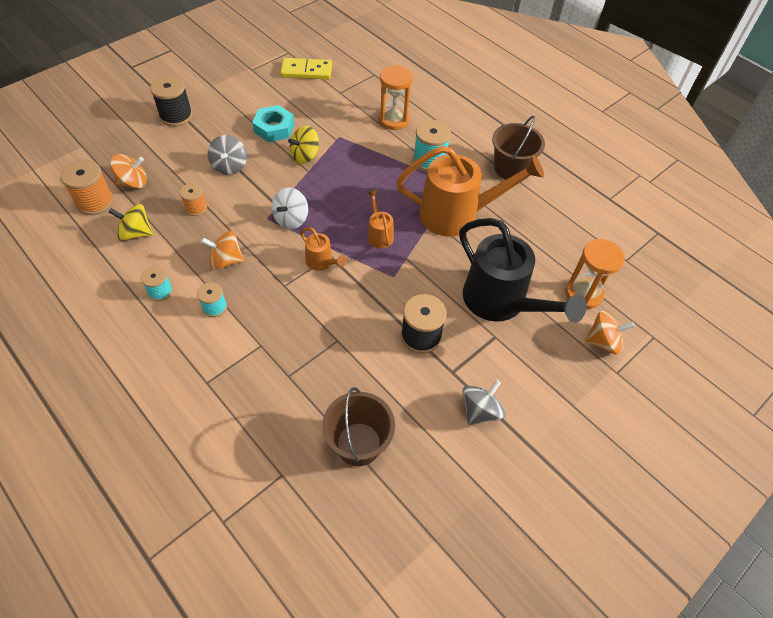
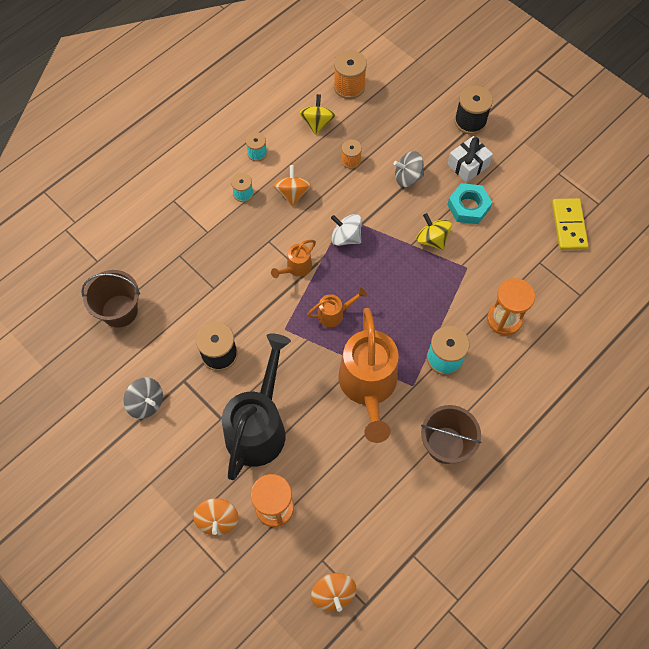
camera: 90 degrees right, 10 degrees up
orange spinning top [110,154,147,188] -> orange spinning top moved to [311,573,356,612]
black watering can [460,218,587,323] -> black watering can turned 150 degrees clockwise [222,334,291,480]
none -> white gift [447,136,493,183]

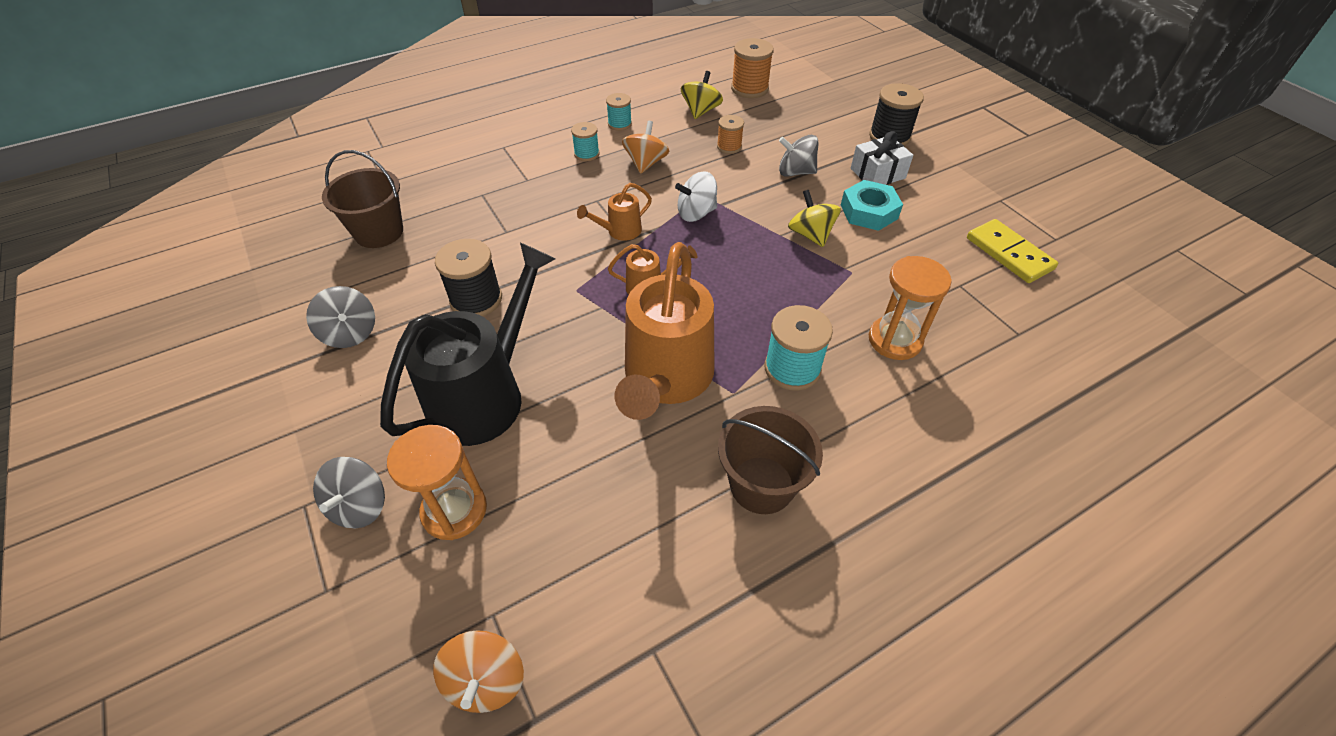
camera: 15 degrees right, 15 degrees down
orange spinning top [193,498,238,536] -> grey spinning top [313,457,385,529]
white spinning top [331,214,362,246] -> white spinning top turned 60 degrees counterclockwise [675,171,717,222]
yellow domino [552,198,589,250] -> yellow domino turned 45 degrees counterclockwise [967,219,1058,283]

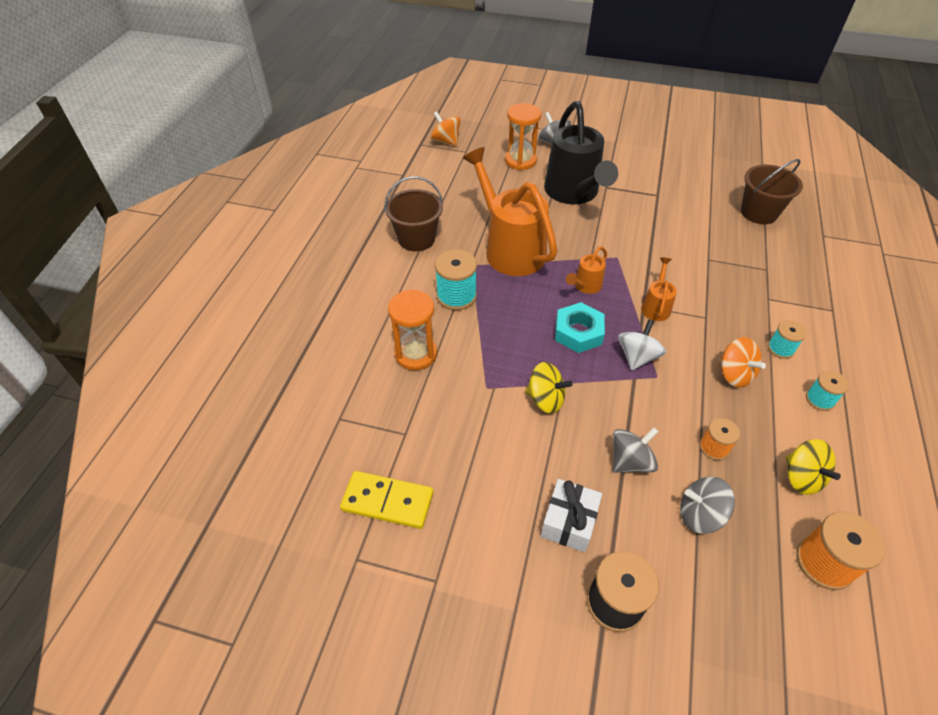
camera: 135 degrees right, 0 degrees up
grey spinning top [306,286,375,348] -> grey spinning top moved to [680,477,735,534]
black spool [435,239,502,316] -> none
turquoise nut [841,180,903,231] -> turquoise nut moved to [555,302,605,353]

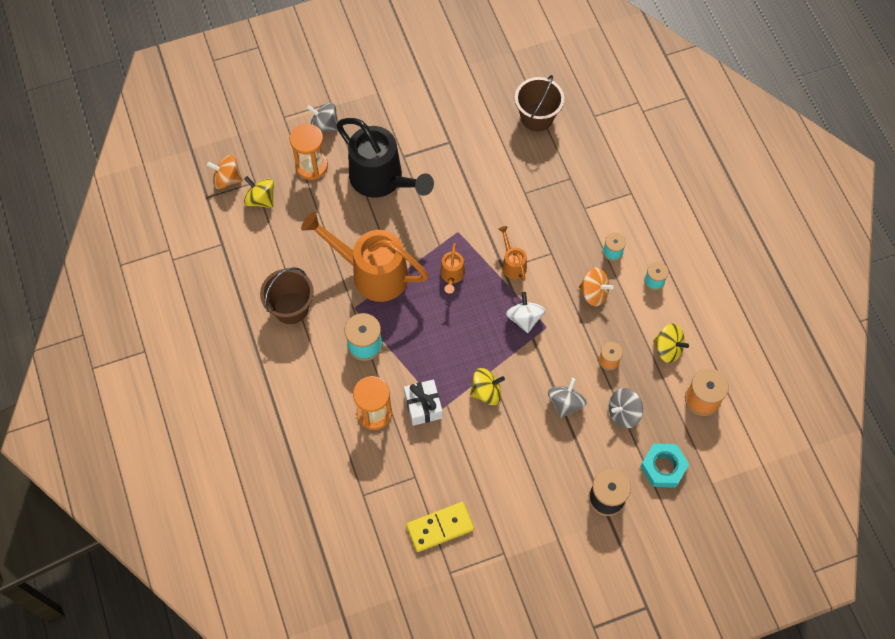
camera: 35 degrees left, 15 degrees up
white gift [541,479,602,552] -> white gift moved to [404,380,443,426]
turquoise nut [555,302,605,353] -> turquoise nut moved to [640,444,689,488]
none -> yellow spinning top [244,176,274,208]

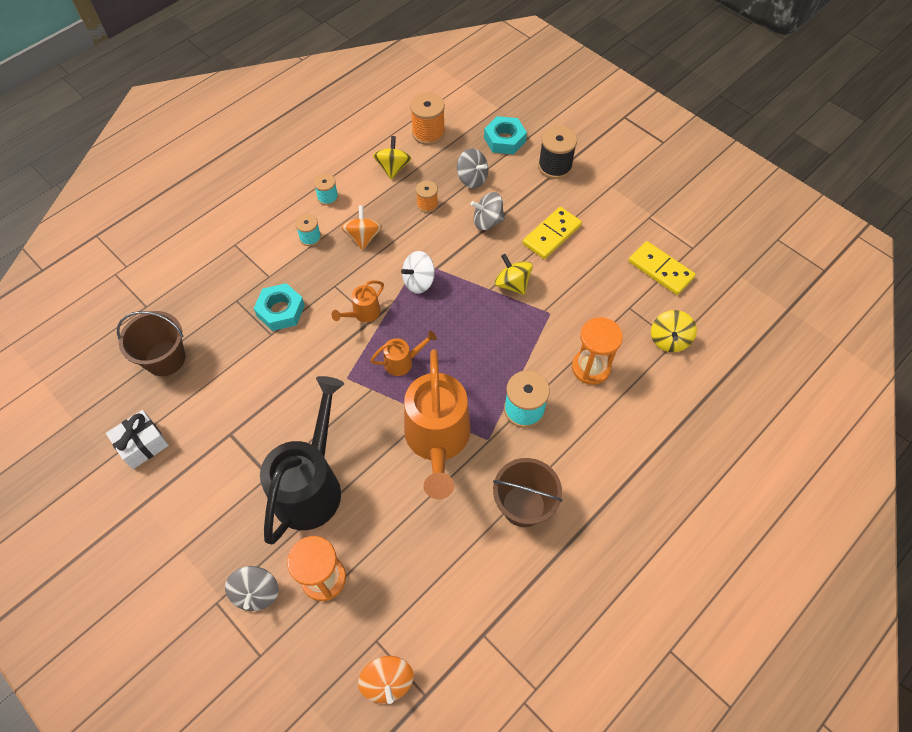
camera: 115 degrees left, 5 degrees down
yellow spinning top [244,176,274,208] -> yellow spinning top moved to [651,310,697,352]
white gift [404,380,443,426] -> white gift moved to [106,410,169,469]
none -> turquoise nut [253,283,305,331]
none -> yellow domino [523,207,582,259]

